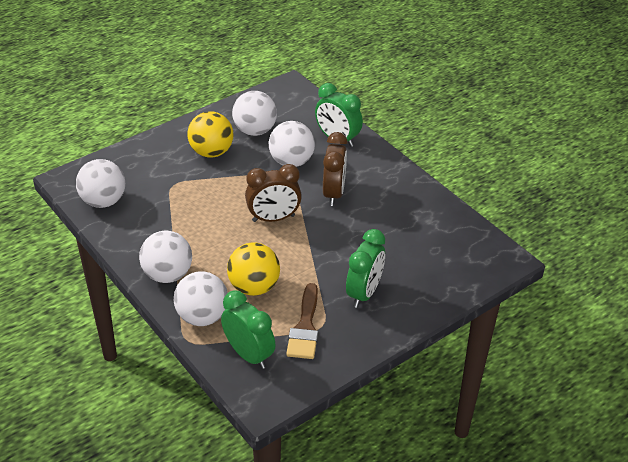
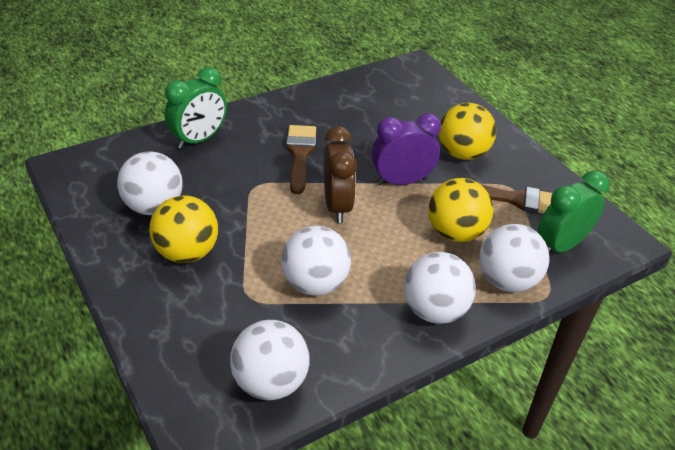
camera: 85 degrees left, 0 degrees up
white ball [269,121,315,167] -> white ball moved to [281,226,351,296]
brown clock [323,132,348,206] -> brown brush [286,125,316,194]
green clock [346,229,385,308] -> yellow ball [439,103,496,160]
none -> purple clock [372,113,441,185]

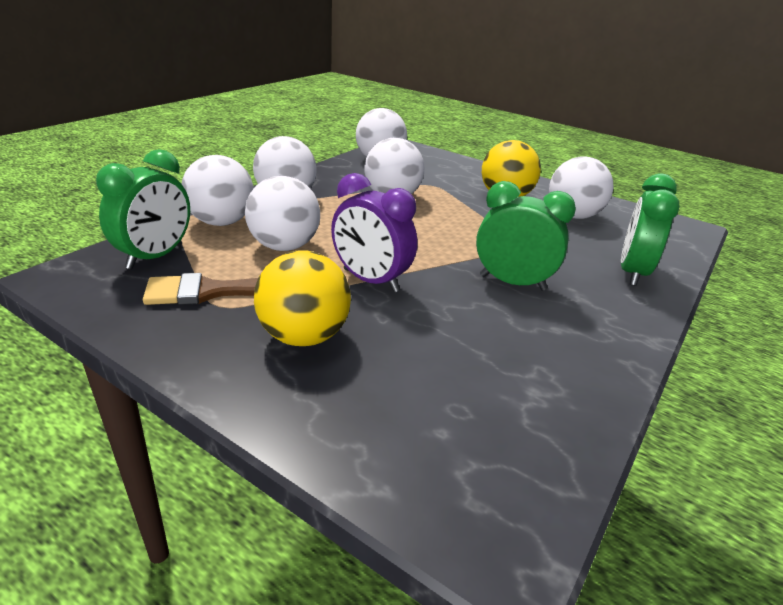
camera: 155 degrees right, 10 degrees down
brown brush [286,125,316,194] -> green clock [476,181,576,291]
brown clock [324,126,357,223] -> none
purple clock [372,113,441,185] -> purple clock turned 75 degrees clockwise [331,173,417,292]
yellow ball [428,178,493,242] -> white ball [245,176,320,251]

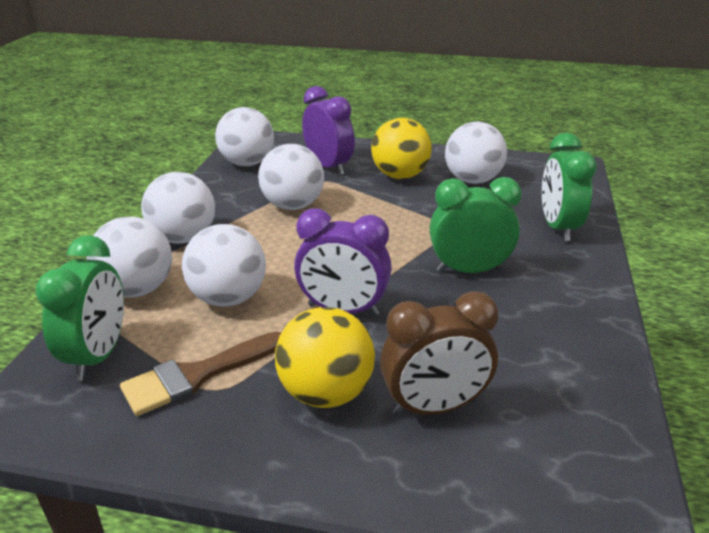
camera: 20 degrees left, 0 degrees up
none -> purple clock [302,86,355,175]
none -> brown clock [380,291,498,416]

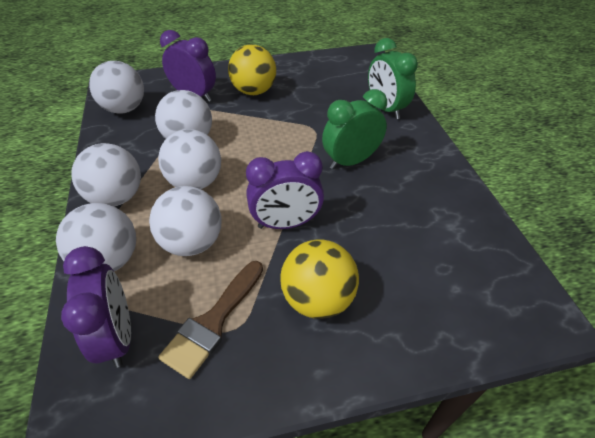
camera: 25 degrees left, 15 degrees up
green clock [36,235,124,380] -> purple clock [61,246,131,368]
brown clock [380,291,498,416] -> none
white ball [445,122,507,184] -> white ball moved to [158,129,221,189]

